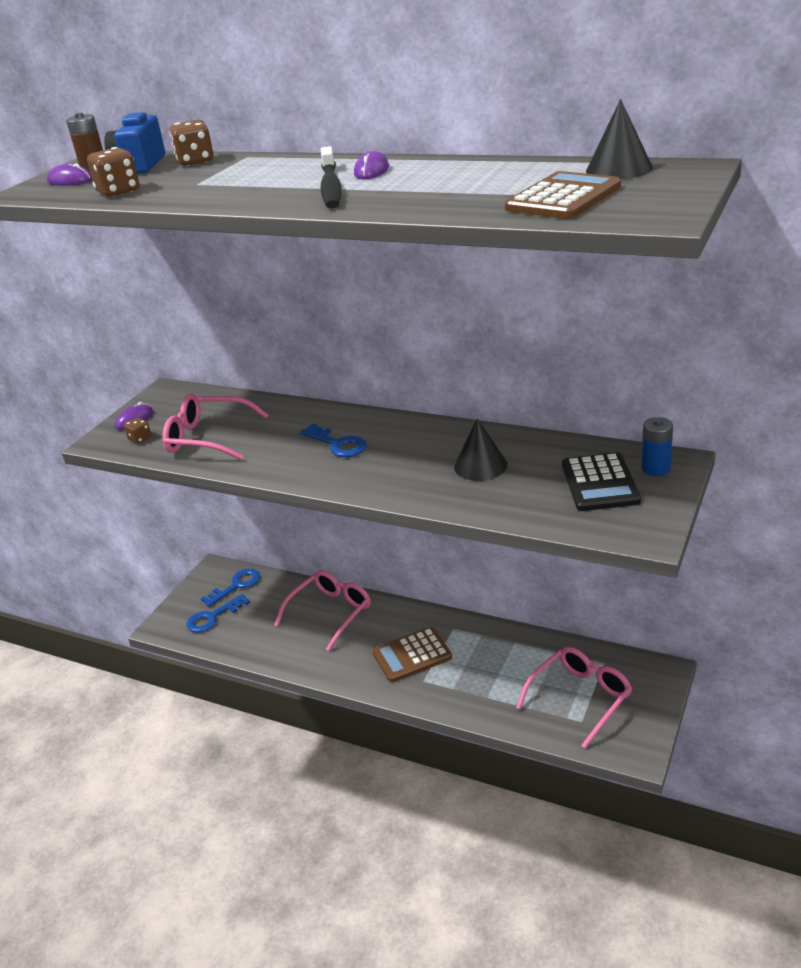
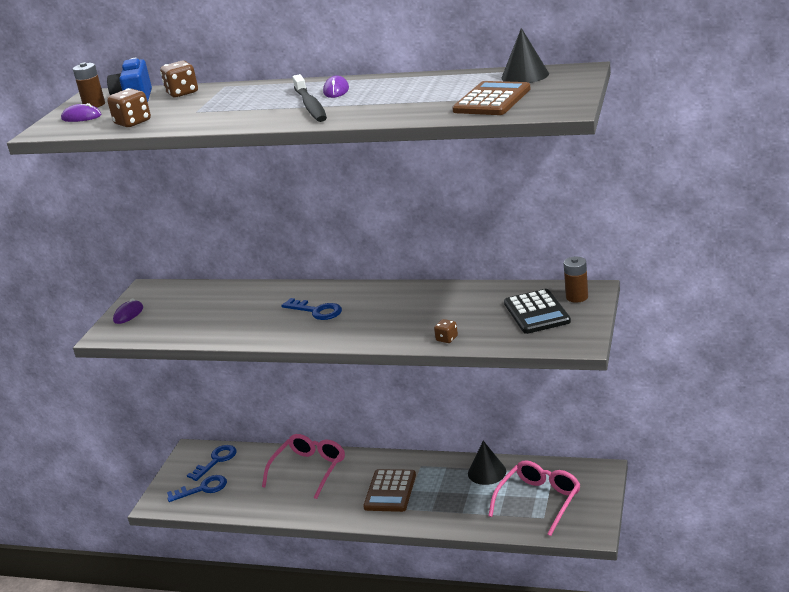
camera: 10 degrees left, 5 degrees down
brown dice [124,418,151,444] -> brown dice moved to [434,319,458,343]
pink glasses [163,394,269,460] -> none
blue key [187,594,250,633] -> blue key turned 150 degrees counterclockwise [167,475,227,502]
brown calculator [372,627,452,682] -> brown calculator turned 45 degrees counterclockwise [363,469,416,512]
black cone [454,418,508,481] -> black cone moved to [468,441,506,485]
blue battery [641,417,673,476] -> brown battery [564,257,588,303]

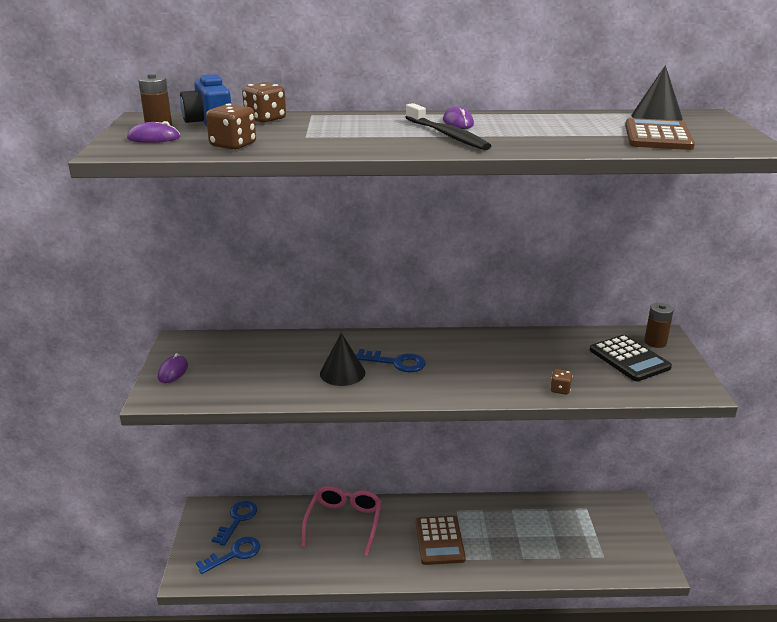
camera: 20 degrees left, 0 degrees up
black cone [468,441,506,485] -> black cone moved to [320,333,365,386]
pink glasses [488,460,581,536] -> none

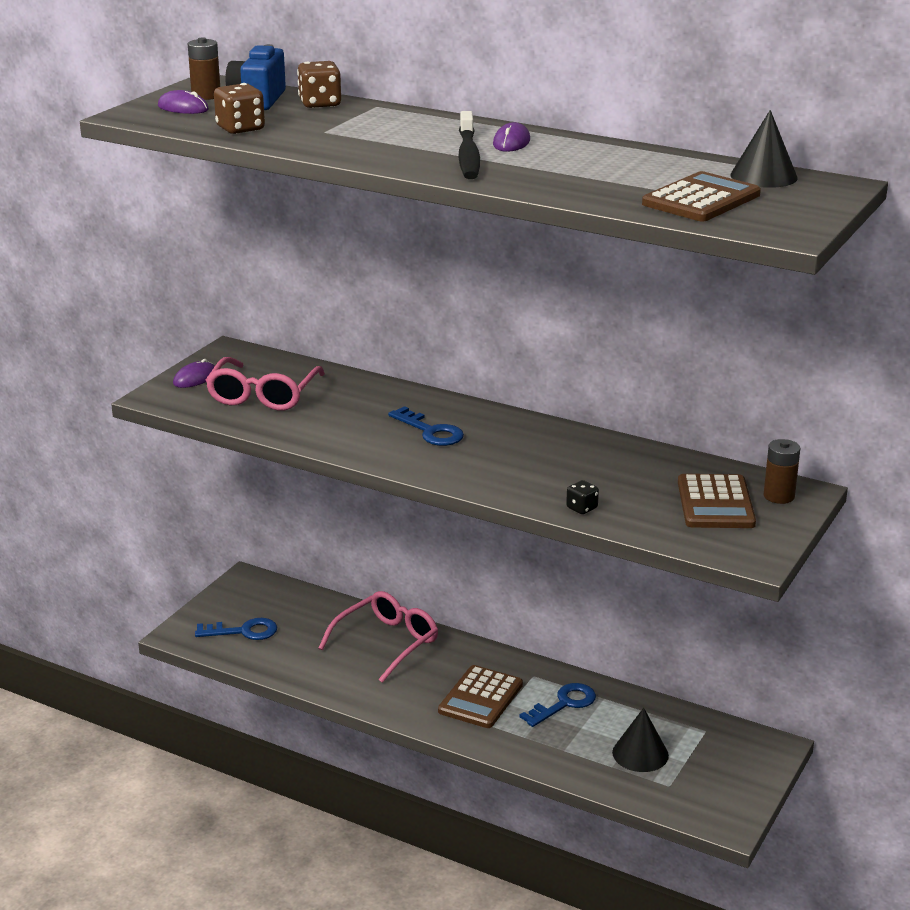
camera: 30 degrees right, 0 degrees up
blue key [212,501,257,546] -> blue key moved to [519,683,596,727]
black cone [320,333,365,386] -> black cone moved to [612,708,669,772]
brown dice [550,369,573,395] -> black dice [566,480,599,514]
black calculator [590,335,672,381] -> brown calculator [678,474,756,528]
none -> pink glasses [205,357,325,411]

